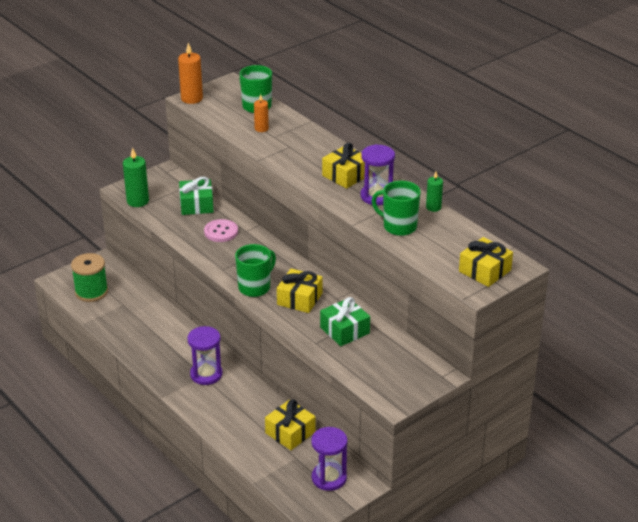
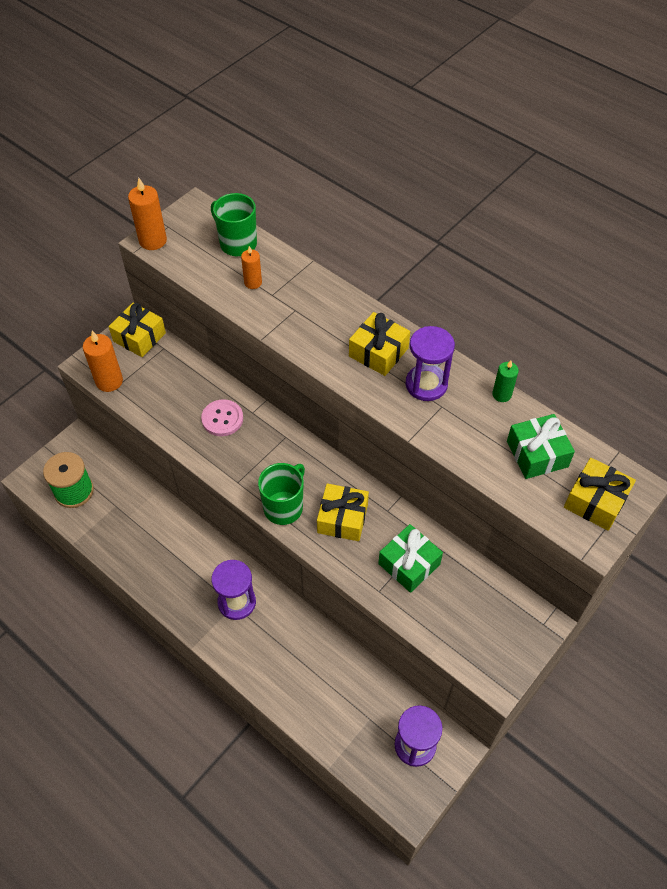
camera: 10 degrees left, 20 degrees up
green candle [123,147,149,207] -> orange candle [83,331,123,392]
green gift [179,177,214,215] -> green gift moved to [507,414,575,479]
yellow gift [265,399,316,450] -> yellow gift moved to [109,303,166,357]
green mug [372,181,421,236] -> none

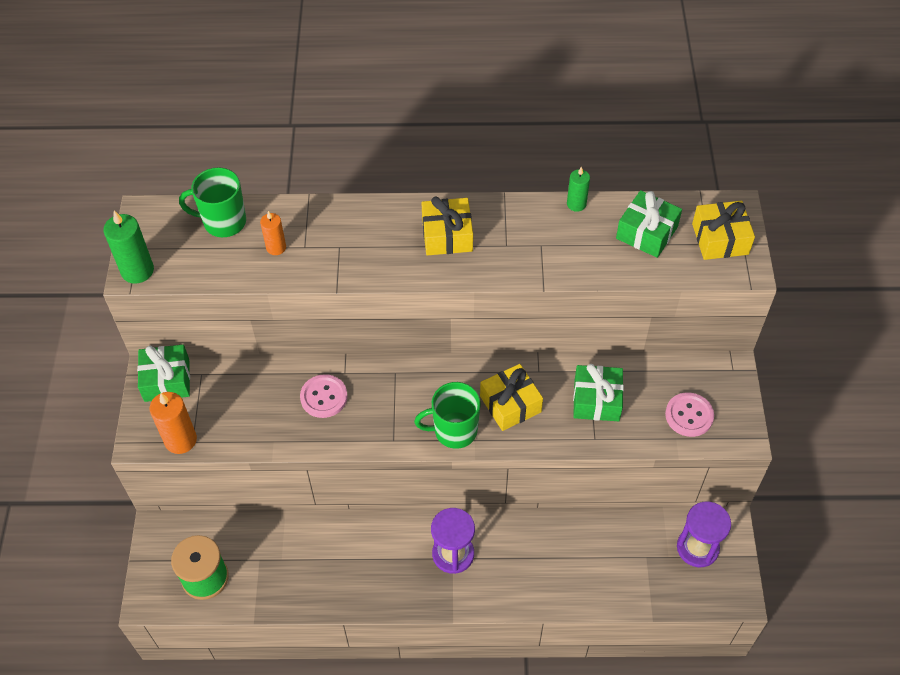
camera: 40 degrees left, 0 degrees up
yellow gift [109,303,166,357] -> green gift [137,344,190,402]
orange candle [128,178,167,250] -> green candle [104,210,154,284]
green mug [258,463,305,525] -> green mug turned 90 degrees counterclockwise [414,382,481,449]
purple hourglass [406,326,455,401] -> none
none -> pink button [665,392,714,437]

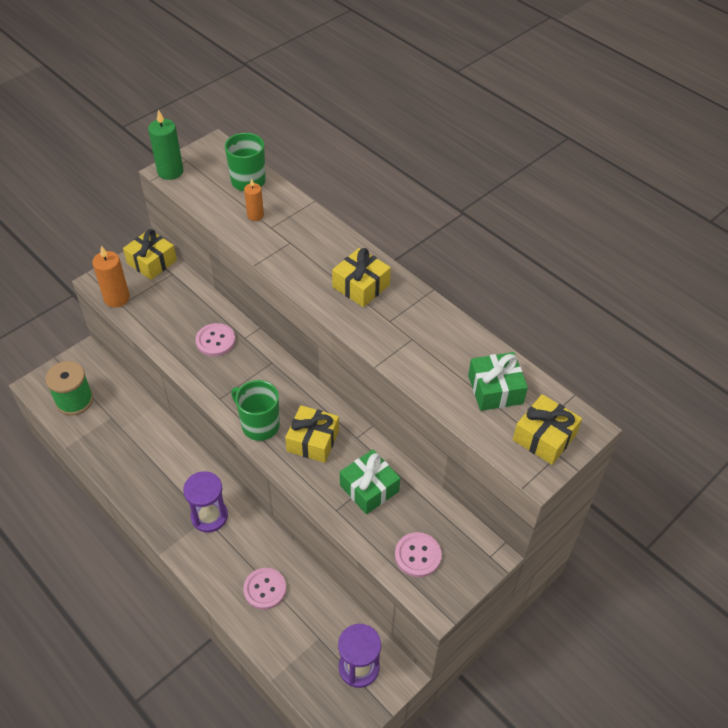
camera: 45 degrees right, 5 degrees down
green gift [137,344,190,402] -> yellow gift [123,229,177,280]
green candle [567,167,590,212] -> none
none -> pink button [243,568,286,610]

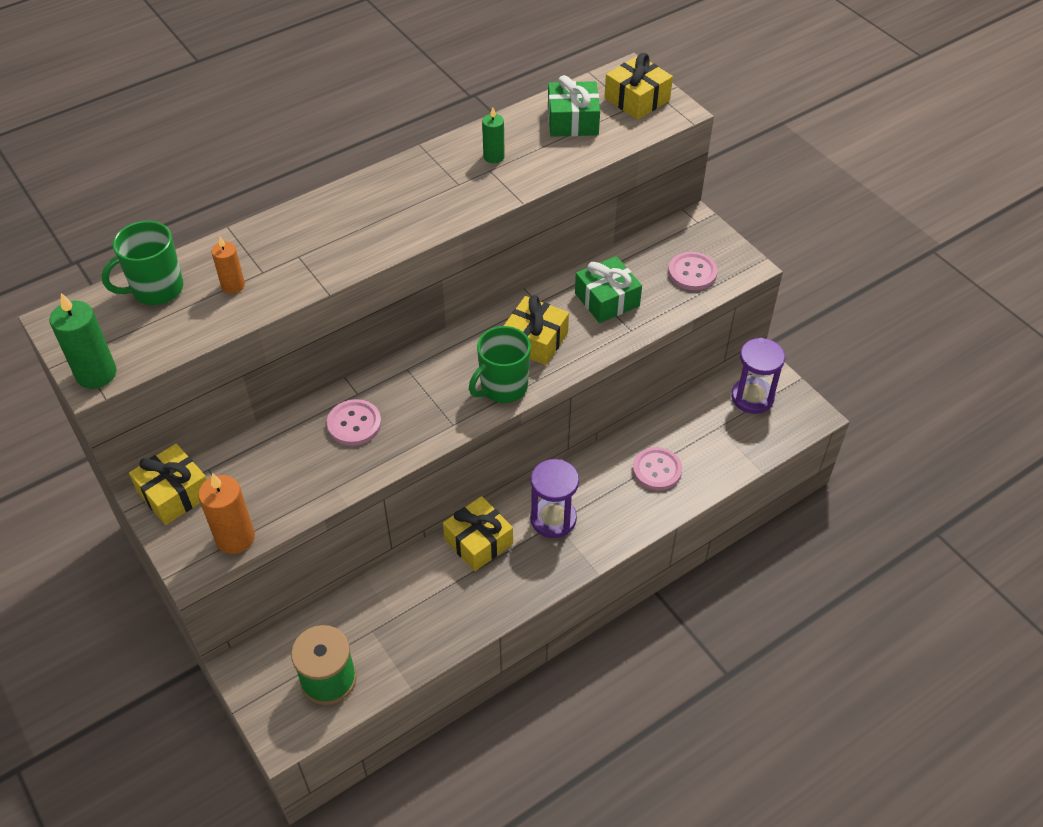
camera: 80 degrees left, 0 degrees up
yellow gift [332,248,391,307] -> yellow gift moved to [443,496,513,571]
none -> green candle [482,107,505,163]

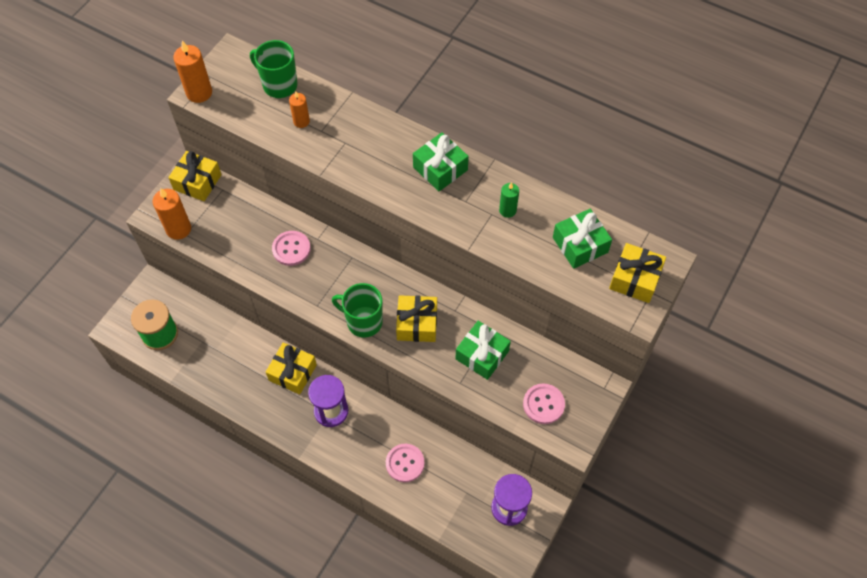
camera: 65 degrees right, 10 degrees up
green candle [50,293,117,389] -> orange candle [173,41,212,103]
none -> green gift [413,132,469,191]

